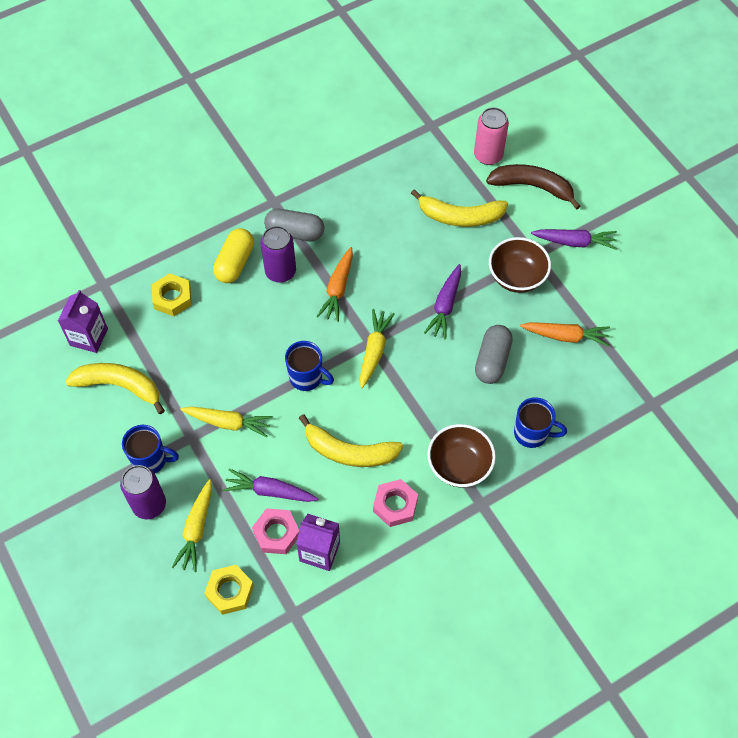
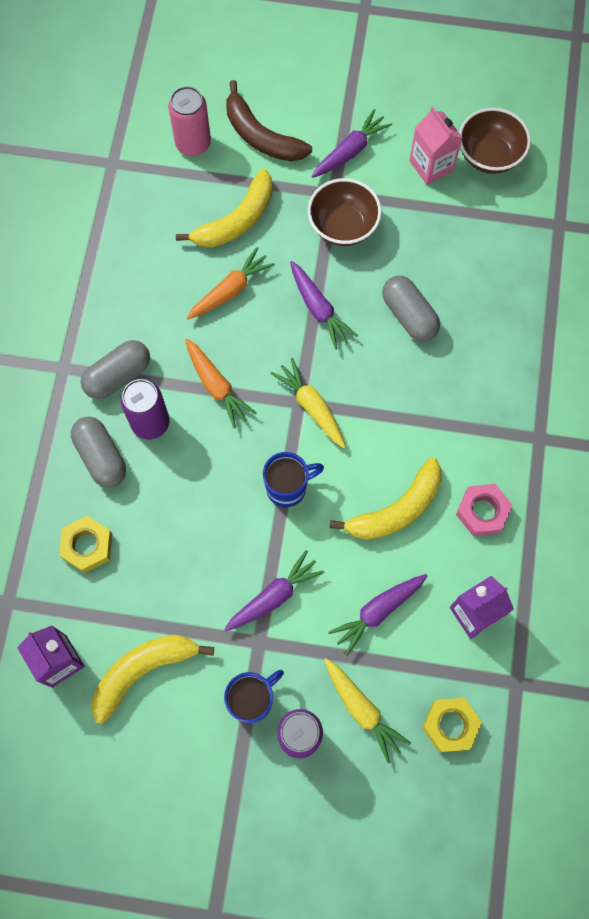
camera: 50 degrees left, 10 degrees up
yellow carrot [180,406,273,438] -> purple carrot [224,550,324,631]
yellow capsule [213,228,254,283] -> grey capsule [71,417,126,488]
pink nut [252,508,299,554] -> none
brown bowl [427,424,496,487] -> brown bowl moved to [459,108,531,174]
brown banana [486,164,580,210] -> brown banana turned 105 degrees counterclockwise [226,80,312,161]
blue mug [514,397,567,448] -> none
orange carrot [520,322,610,347] -> orange carrot moved to [187,247,275,319]
none -> pink carton [409,107,463,185]

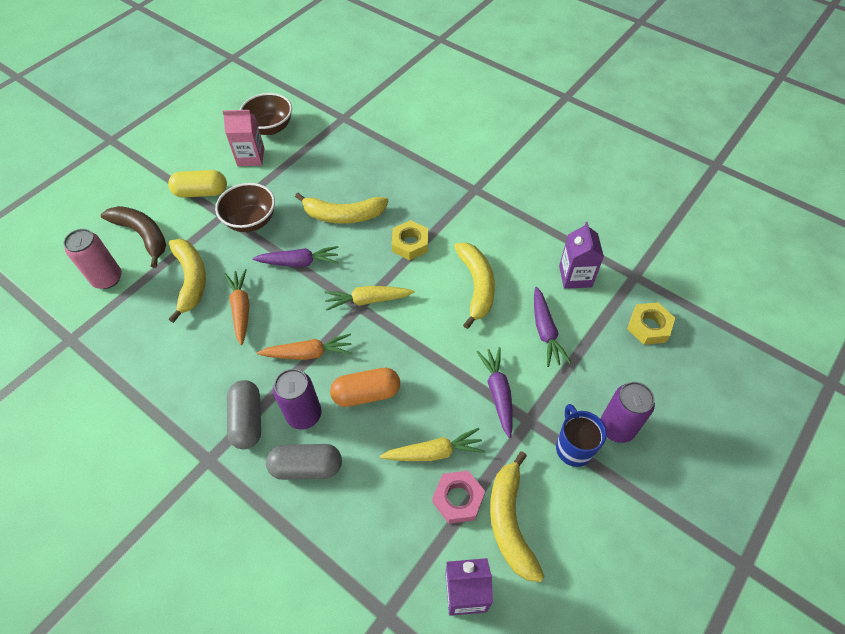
camera: 60 degrees left, 15 degrees down
yellow nut [59,516,112,573] -> yellow nut moved to [392,220,428,260]
brown banana [226,80,312,161] -> brown banana turned 120 degrees counterclockwise [101,206,166,268]
blue mug [263,452,324,507] -> none
purple carrot [312,109,392,178] -> yellow capsule [168,170,227,198]
yellow carrot [324,658,411,763] -> yellow carrot moved to [380,428,485,461]
grey capsule [382,276,440,342] -> yellow banana [295,193,388,224]
pink nut [456,484,513,536] -> pink nut moved to [433,471,485,524]
none -> orange capsule [330,368,400,407]

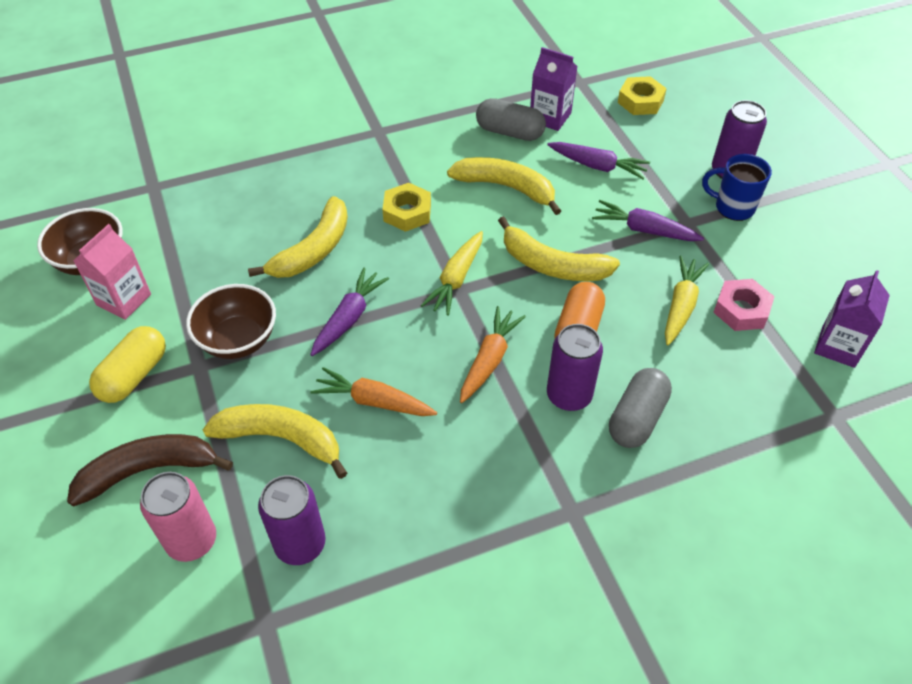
camera: 60 degrees left, 5 degrees down
grey capsule [227,380,261,449] -> grey capsule moved to [476,98,546,141]
yellow banana [490,451,545,582] -> yellow banana moved to [498,216,620,281]
none -> purple can [258,475,325,565]

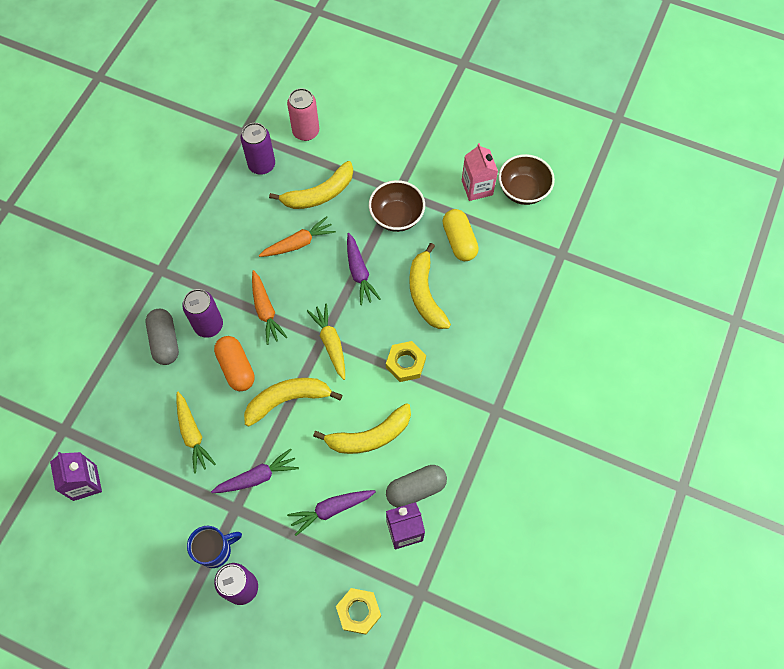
camera: 135 degrees right, 15 degrees up
brown banana [67,434,233,506] -> none
yellow capsule [89,326,166,403] -> yellow capsule moved to [442,209,479,261]
pink nut [713,279,775,331] -> none

